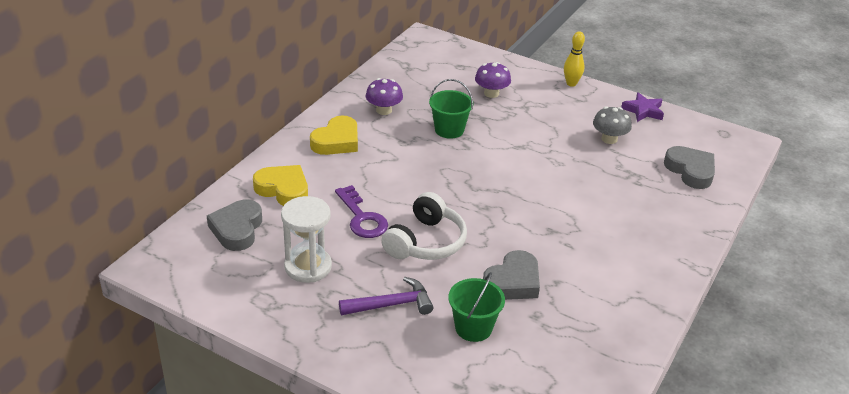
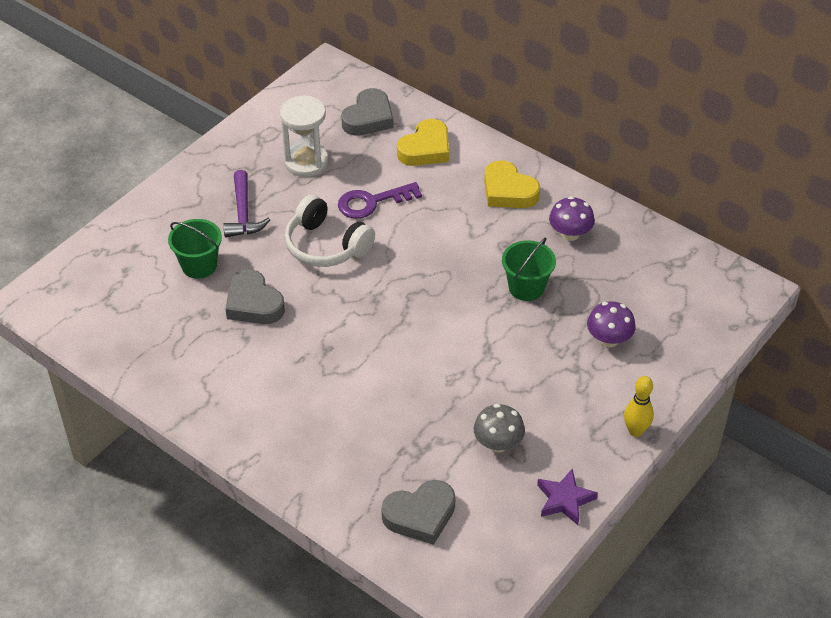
camera: 100 degrees right, 10 degrees up
grey heart [207,200,262,251] -> grey heart turned 105 degrees clockwise [341,88,393,136]

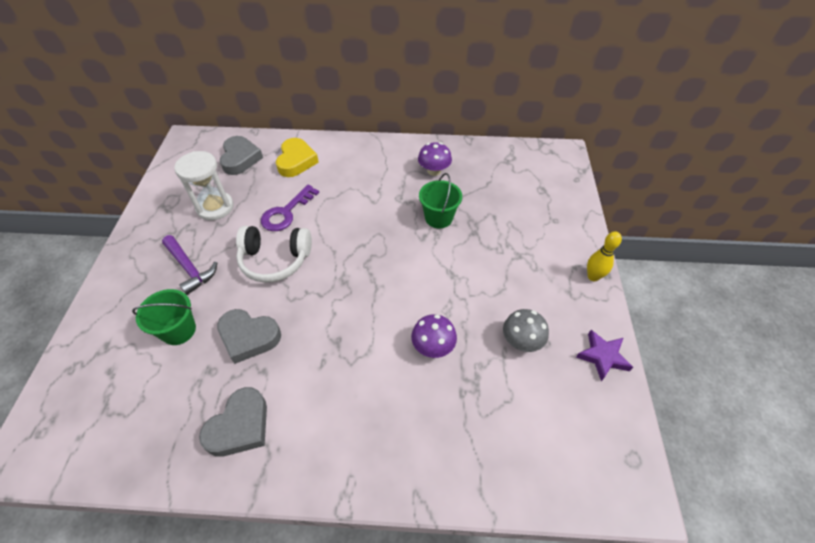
camera: 35 degrees left, 5 degrees up
grey heart [381,480,456,545] -> grey heart moved to [199,387,267,457]
yellow heart [484,160,540,208] -> none
purple mushroom [587,301,636,347] -> purple mushroom moved to [411,314,457,358]

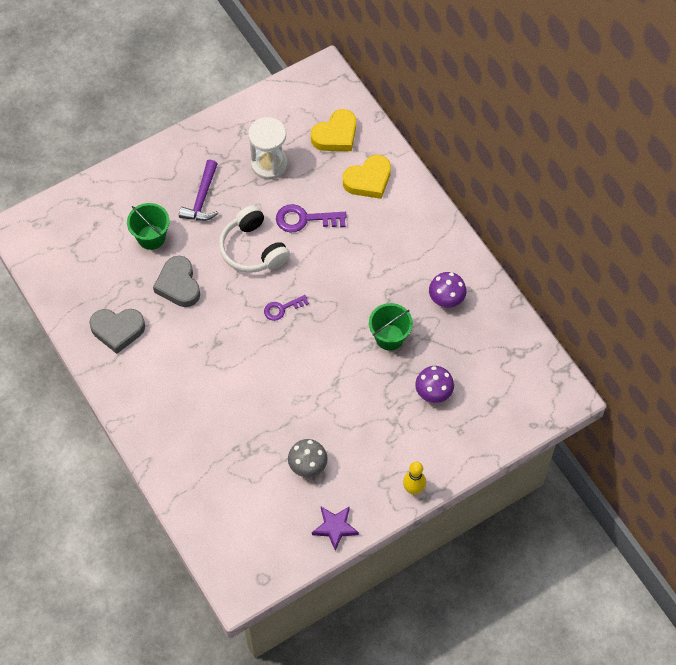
camera: 55 degrees right, 10 degrees up
grey heart [220,136,263,175] -> yellow heart [311,109,356,151]
purple mushroom [411,314,457,358] -> purple mushroom moved to [415,366,454,403]
none -> purple key [264,295,309,321]

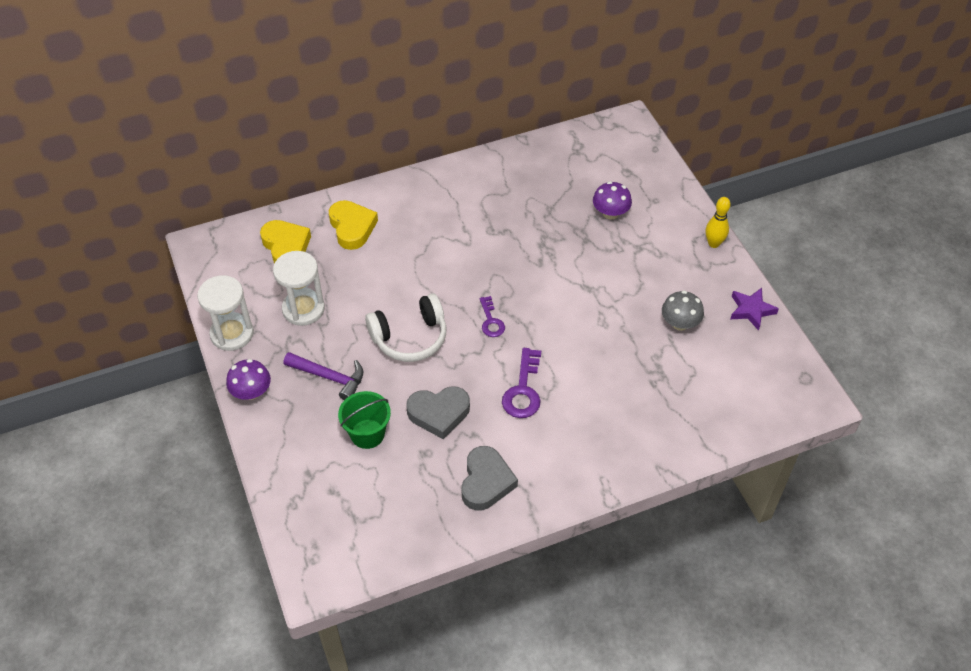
camera: 80 degrees left, 10 degrees down
purple key [276,204,347,233] -> purple key moved to [502,348,541,418]
green bucket [369,303,413,351] -> none
purple mushroom [429,272,466,307] -> purple mushroom moved to [226,359,271,400]
none -> white hourglass [197,275,254,351]

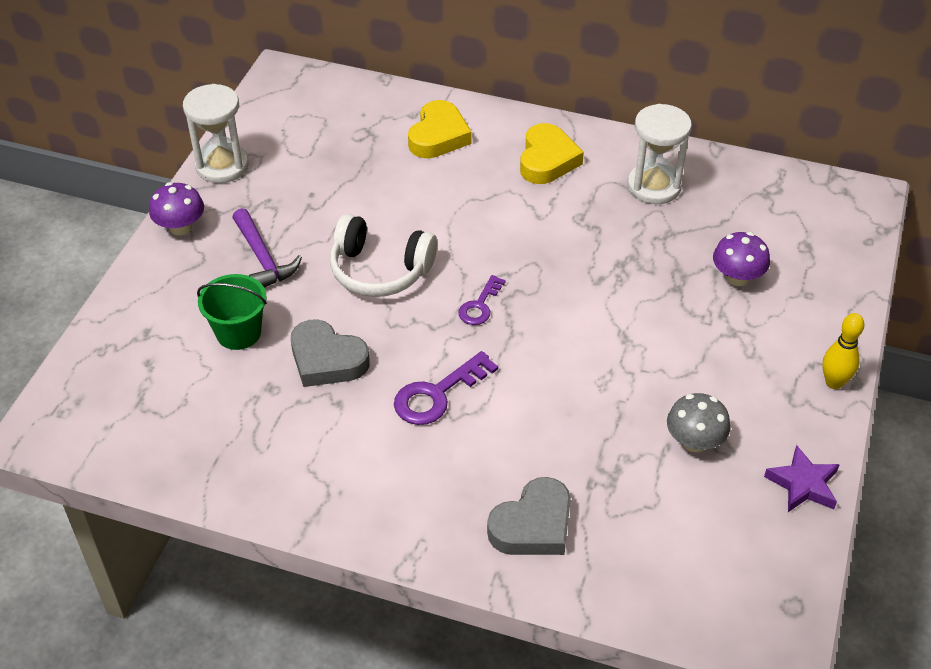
camera: 40 degrees right, 5 degrees down
yellow heart [260,220,311,263] -> yellow heart moved to [520,123,584,184]
white hourglass [273,251,325,326] -> white hourglass moved to [628,104,692,204]
grey heart [461,446,518,511] -> grey heart moved to [487,477,571,555]

